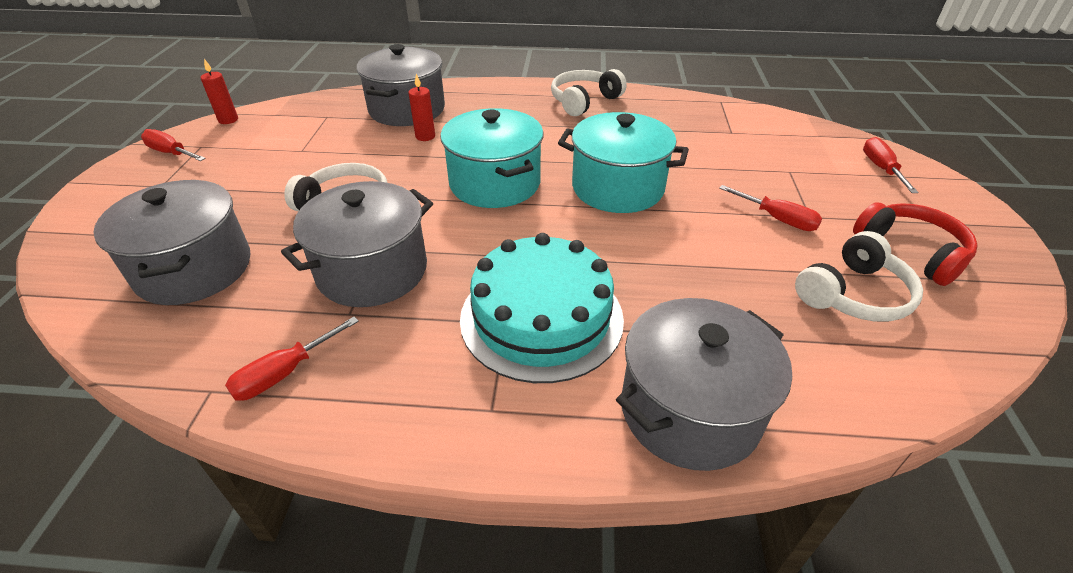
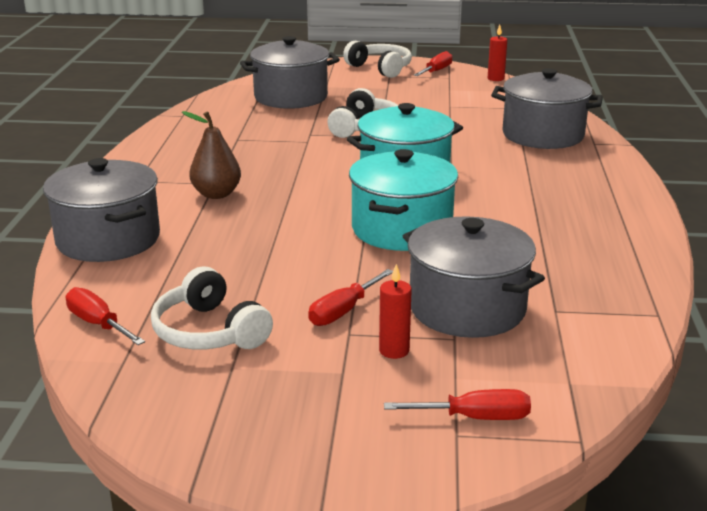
camera: 90 degrees right, 15 degrees down
red screwdriver [225,317,359,401] -> red screwdriver moved to [66,287,145,345]
grey pot [281,181,433,307] -> grey pot moved to [403,216,545,338]
red candle [408,74,435,141] -> red candle moved to [379,264,411,359]
turquoise cake [460,233,624,383] -> brown pear [182,111,241,199]
white headphones [551,69,627,116] -> white headphones moved to [343,41,412,78]
red headphones [853,202,978,286] -> none

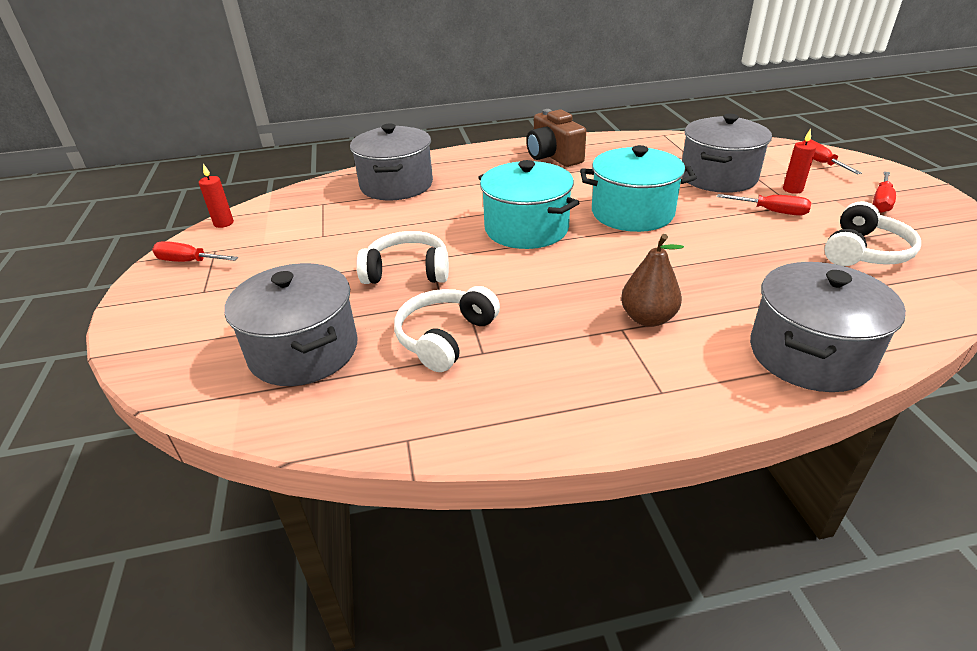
camera: 105 degrees left, 10 degrees up
red screwdriver [66,287,145,345] -> red screwdriver moved to [873,171,896,213]
white headphones [343,41,412,78] -> white headphones moved to [394,286,500,372]
none -> brown camera [526,109,586,167]

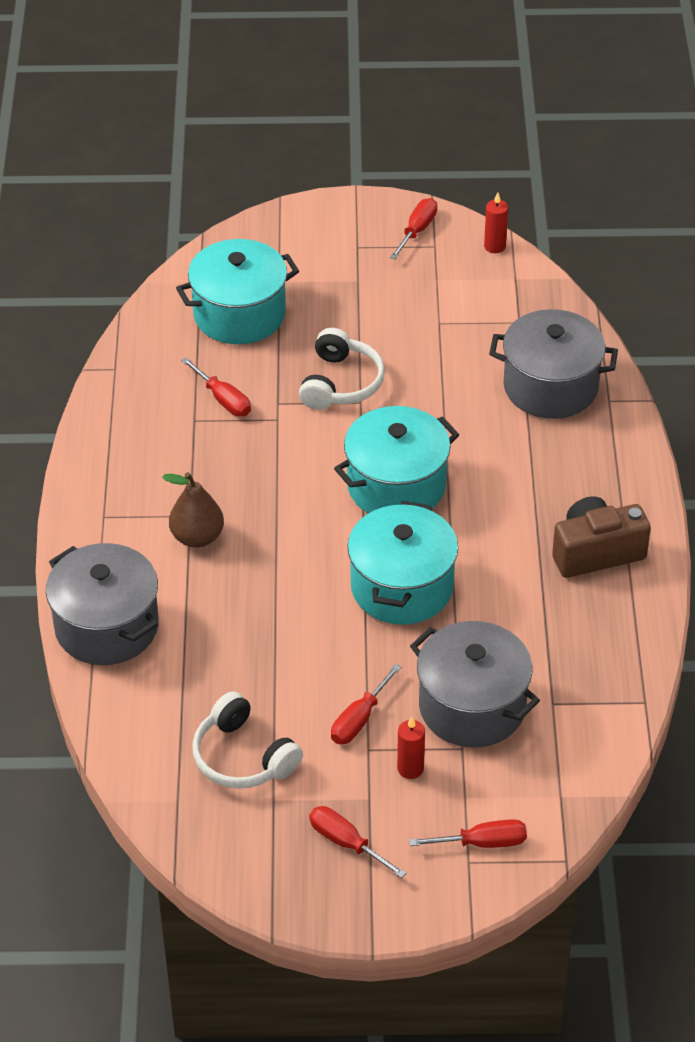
camera: 100 degrees right, 10 degrees up
grey pot [224,263,358,386] -> turquoise pot [176,239,299,344]
white headphones [394,286,500,372] -> red screwdriver [181,357,251,417]

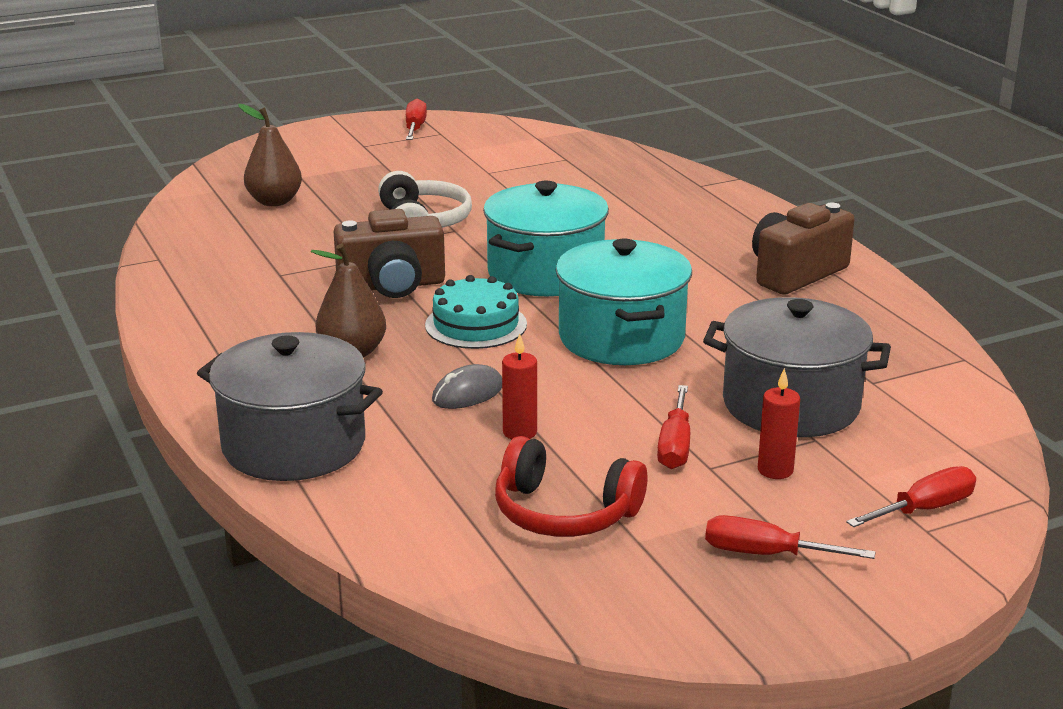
camera: 25 degrees left, 20 degrees down
turquoise pot [176,239,299,344] -> brown pear [238,104,302,206]
red screwdriver [181,357,251,417] -> none
white headphones [192,691,303,789] -> red headphones [495,436,647,537]
red candle [484,192,508,253] -> red candle moved to [502,333,537,439]
grey pot [489,309,618,419] -> none
none -> brown camera [334,209,445,298]
none -> turquoise cake [425,275,527,349]
none -> grey mouse [432,364,502,409]

